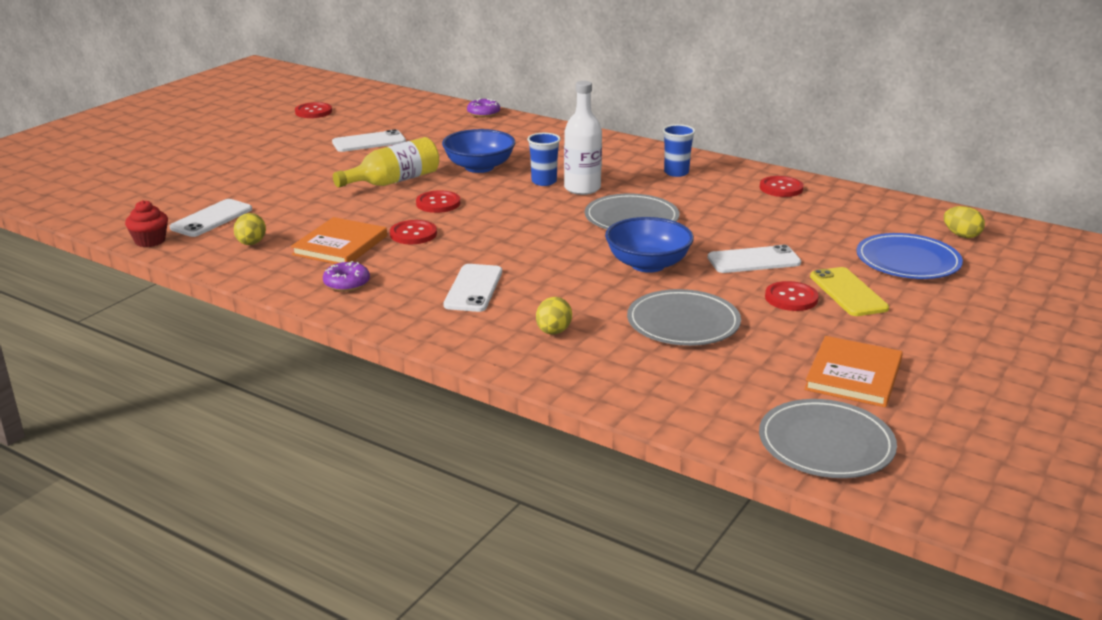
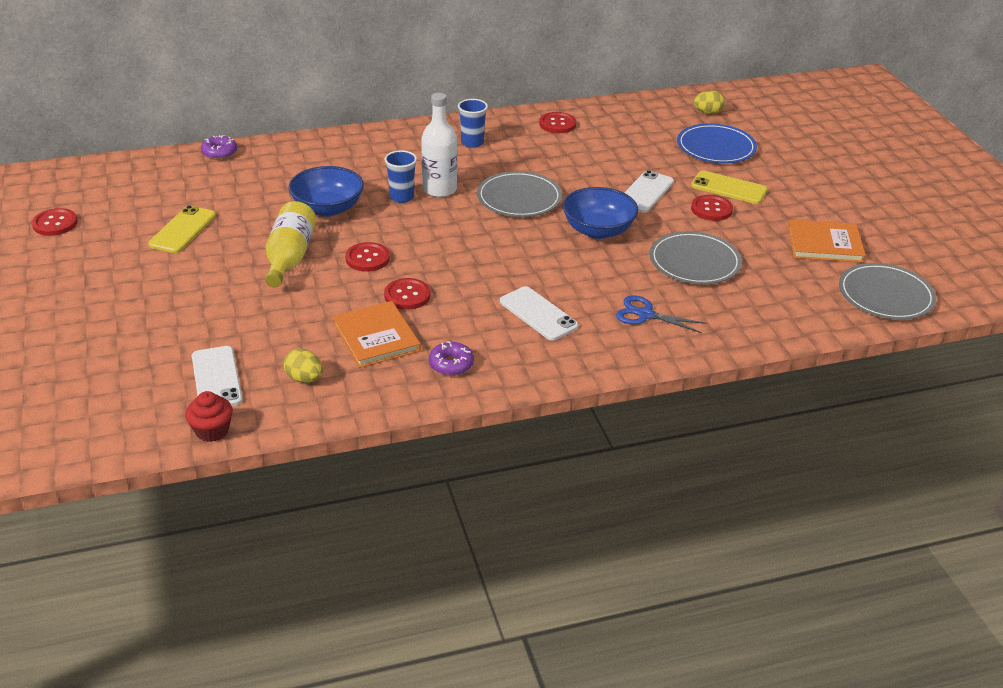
camera: 50 degrees left, 10 degrees up
white phone [332,129,406,152] -> yellow phone [148,205,216,253]
yellow egg [536,297,572,334] -> blue scissors [616,295,706,333]
orange book [804,336,903,407] -> orange book turned 60 degrees counterclockwise [788,219,866,263]

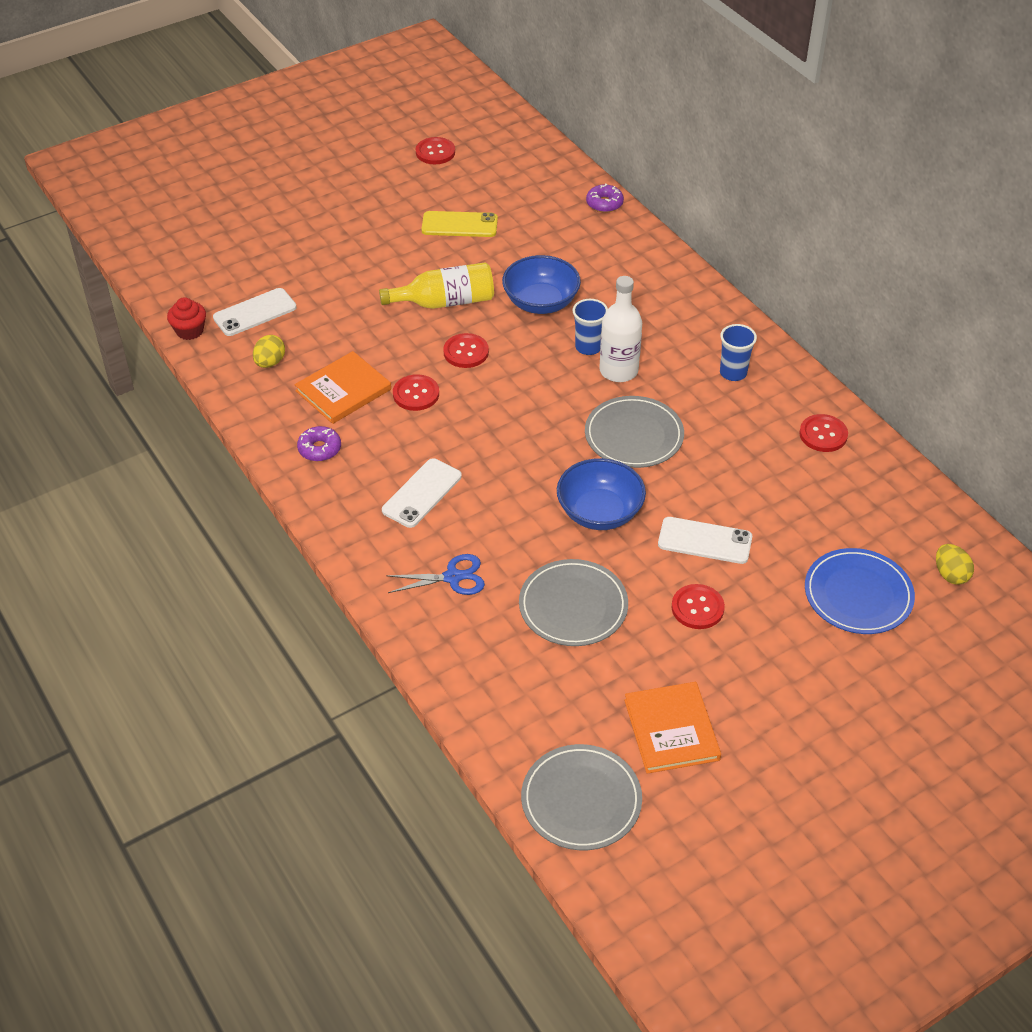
camera: 75 degrees right, 10 degrees up
blue scissors [616,295,706,333] -> blue scissors turned 75 degrees clockwise [386,554,485,595]
yellow phone [691,171,767,204] -> none

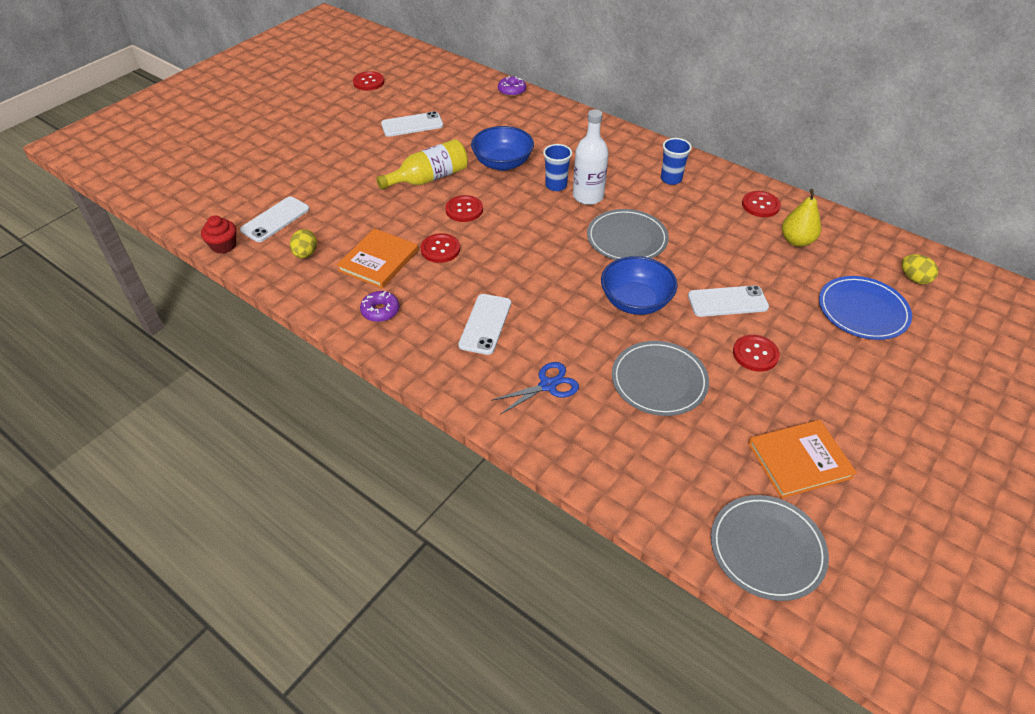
camera: 20 degrees left, 0 degrees up
yellow phone [422,211,498,237] -> white phone [381,111,443,137]
orange book [624,682,721,774] -> orange book turned 75 degrees counterclockwise [748,420,857,499]
none -> yellow pear [782,189,821,247]

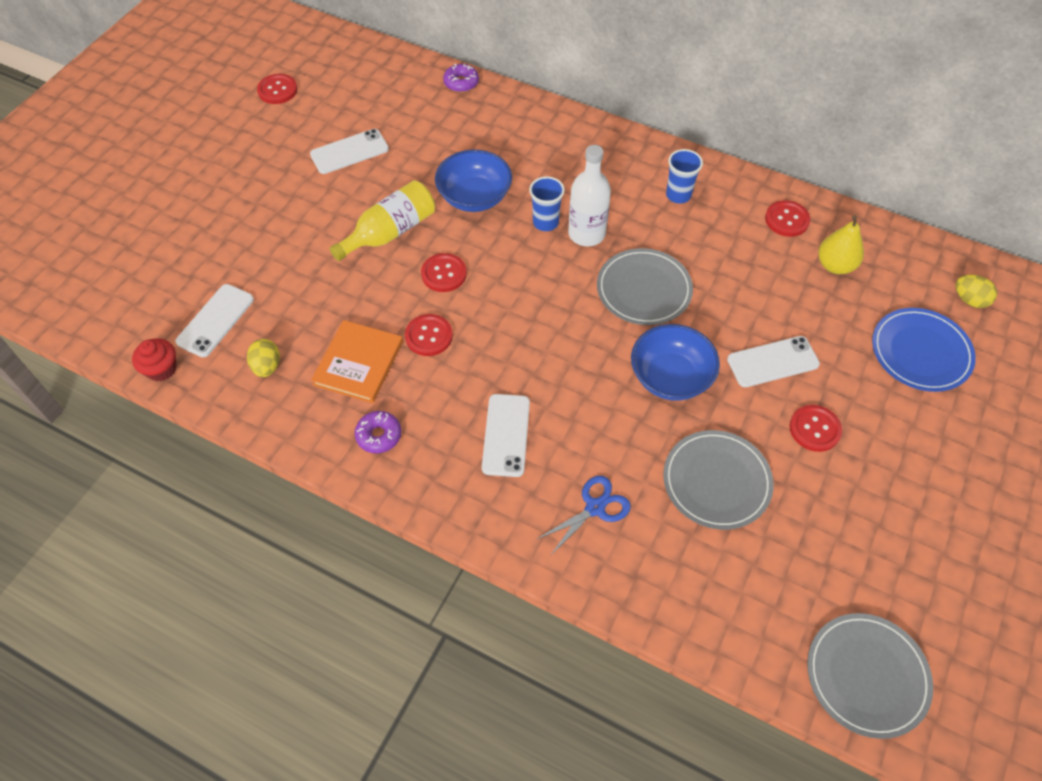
camera: 10 degrees left, 10 degrees up
orange book [748,420,857,499] -> none

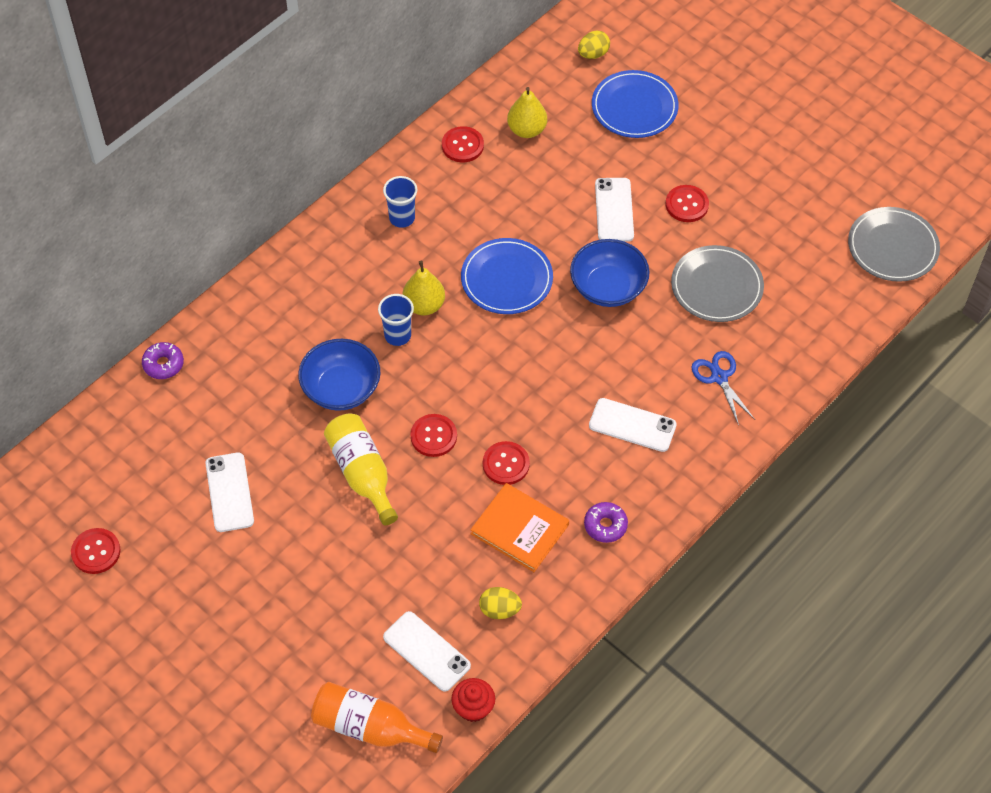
camera: 75 degrees left, 0 degrees up
white bottle [568,145,611,246] -> yellow pear [402,261,445,316]
grey plate [597,248,693,325] -> blue plate [461,238,553,314]
none -> orange bottle [311,682,443,753]

